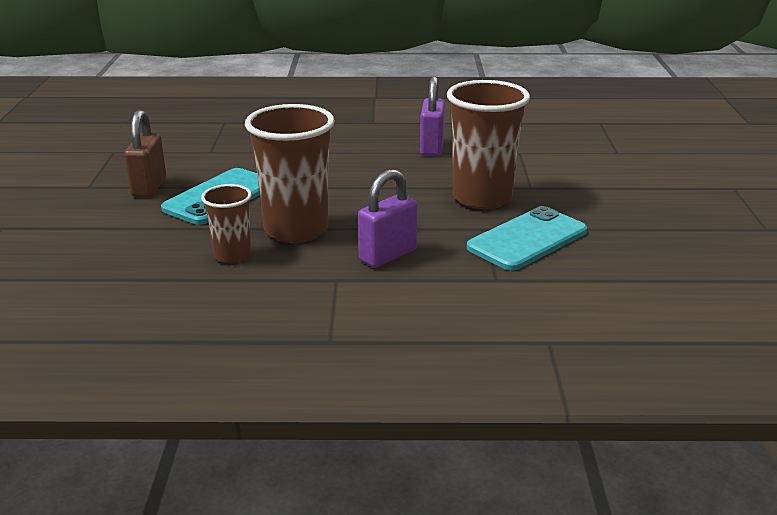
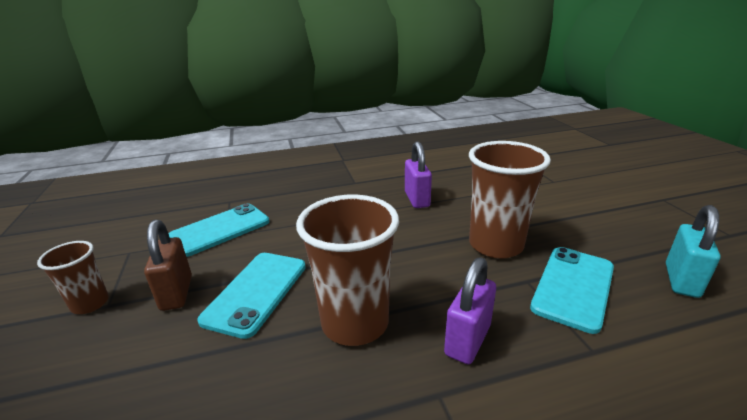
camera: 15 degrees left, 0 degrees up
brown cup [201,184,252,263] -> brown cup moved to [37,241,109,314]
none -> turquoise phone [169,203,269,257]
none -> turquoise padlock [666,205,720,298]

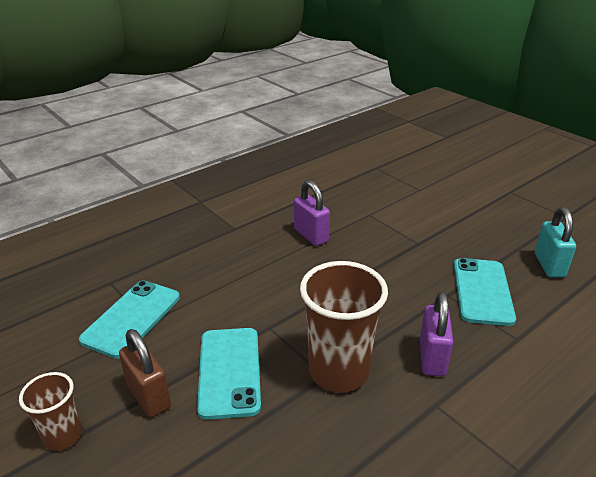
camera: 25 degrees left, 5 degrees up
brown cup [469,141,551,259] -> none

